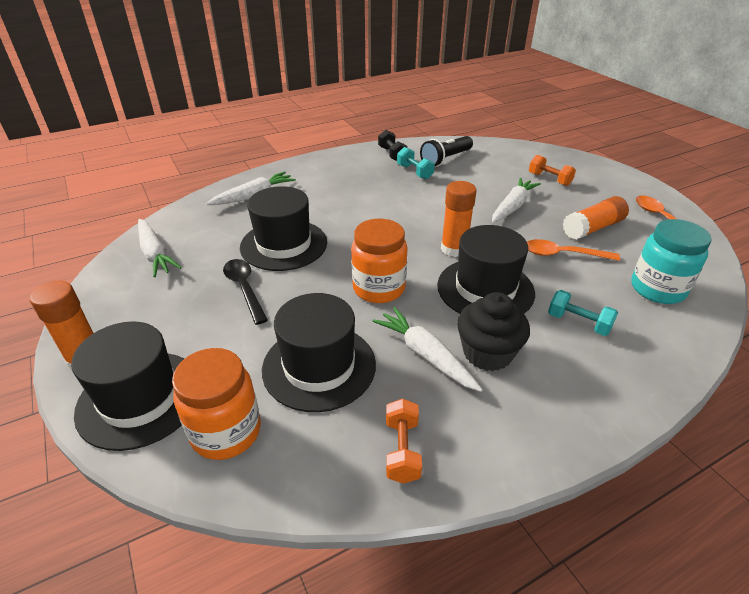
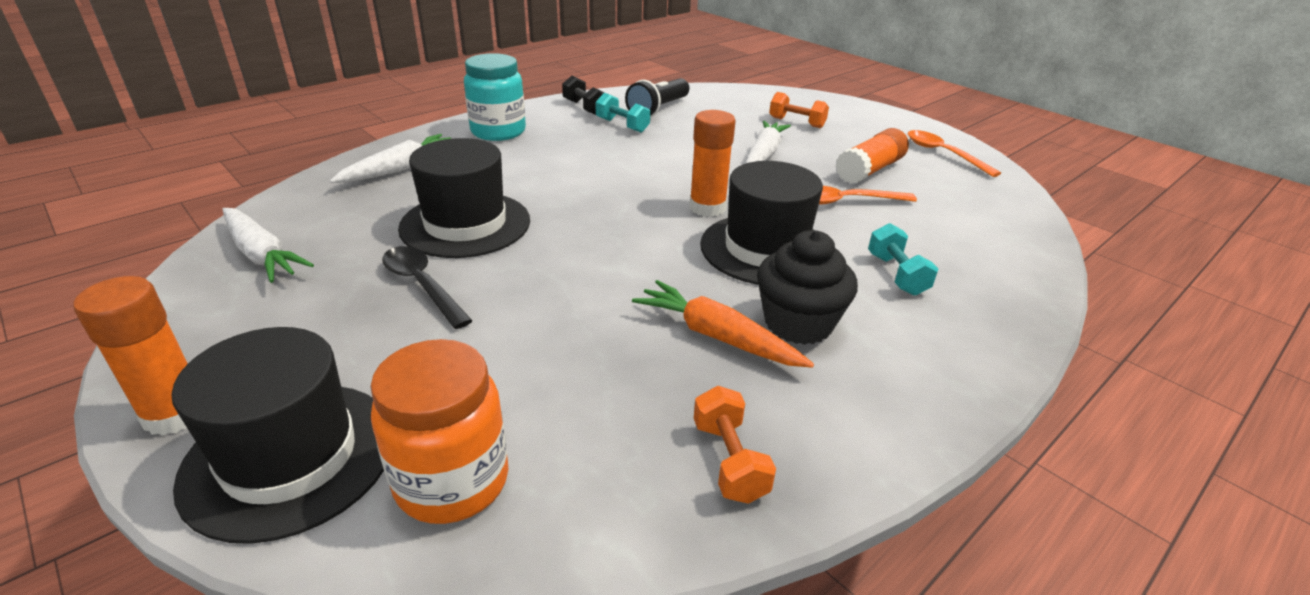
camera: 15 degrees left, 5 degrees down
black hat [262,293,376,412] -> none
orange jar [351,219,408,303] -> none
white carrot [372,307,483,392] -> orange carrot [632,280,814,368]
turquoise dumbbell [548,290,618,336] -> turquoise dumbbell turned 60 degrees clockwise [868,223,938,296]
turquoise jar [631,219,712,304] -> turquoise jar moved to [464,53,526,141]

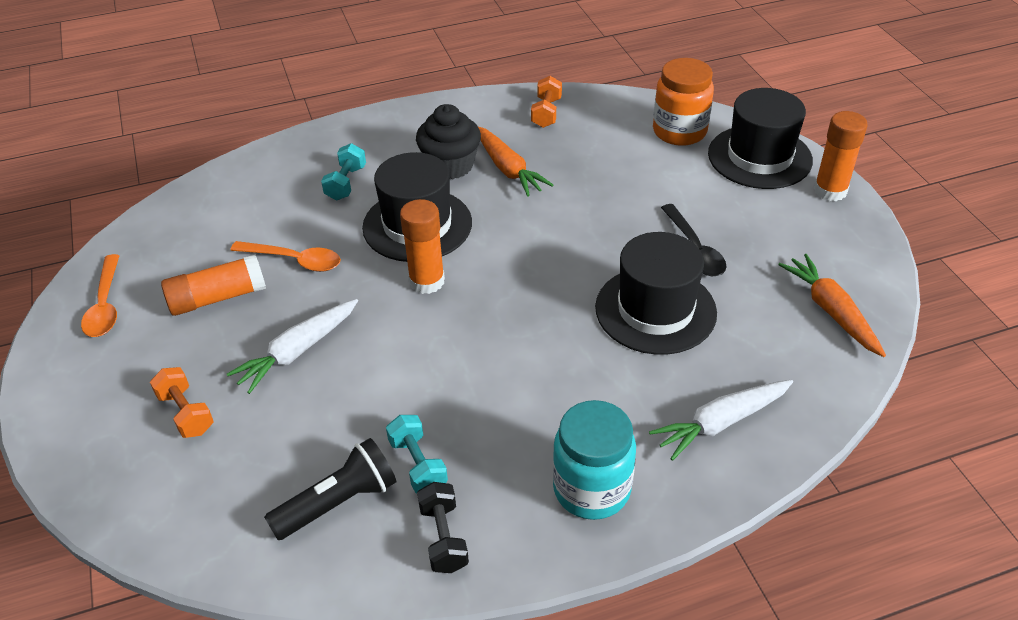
camera: 155 degrees left, 10 degrees up
white carrot [223,208,314,283] -> orange carrot [778,254,886,357]

